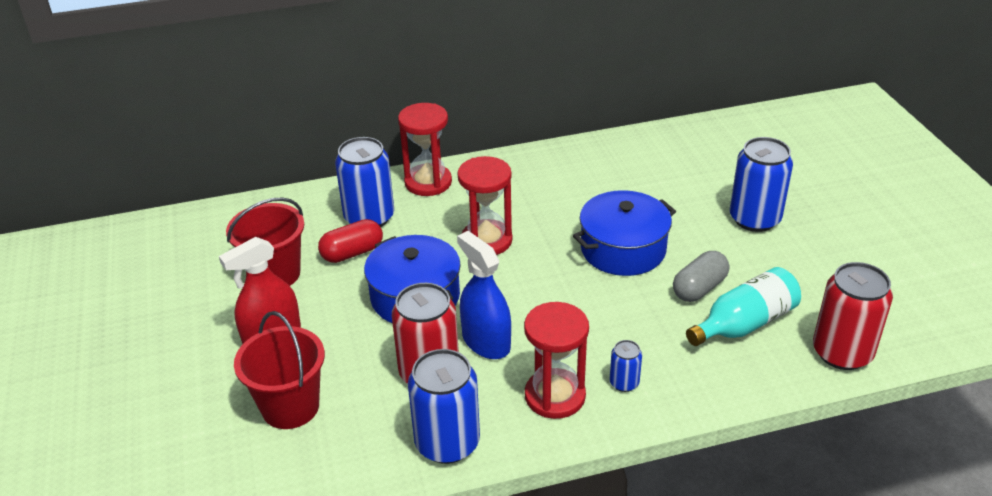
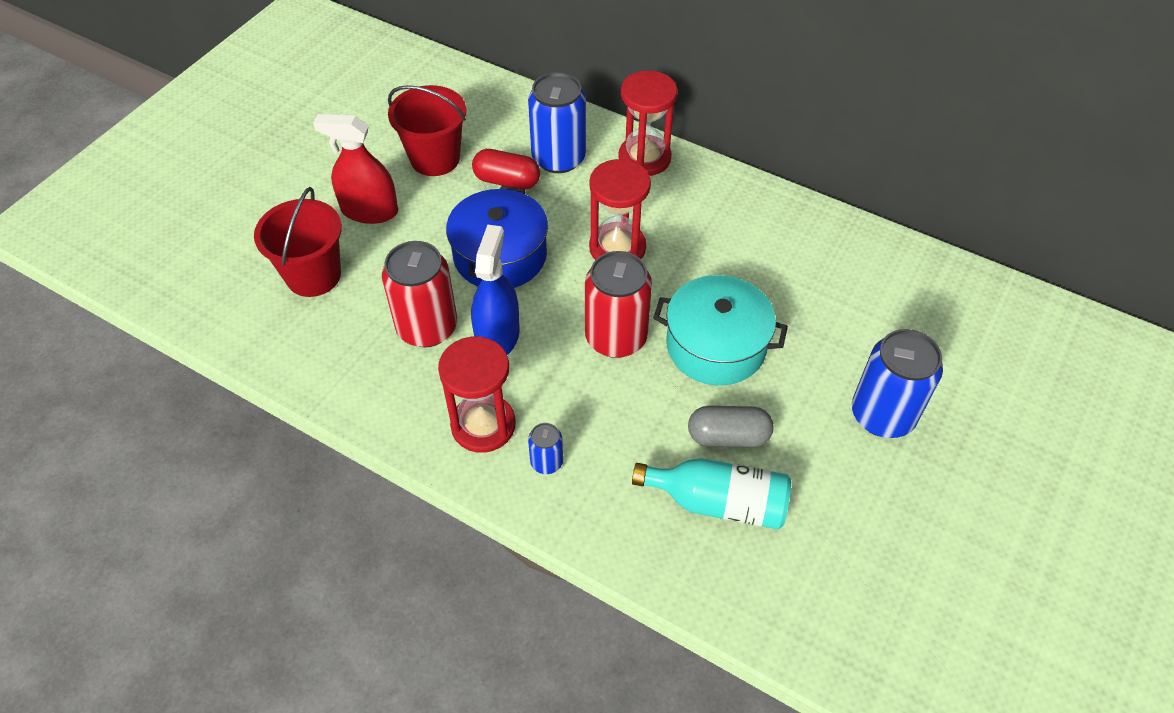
camera: 45 degrees right, 15 degrees up
blue can [408,349,480,464] -> none
blue pot [573,190,676,276] -> turquoise pot [653,275,788,385]
red can [813,262,893,370] -> red can moved to [585,251,652,358]

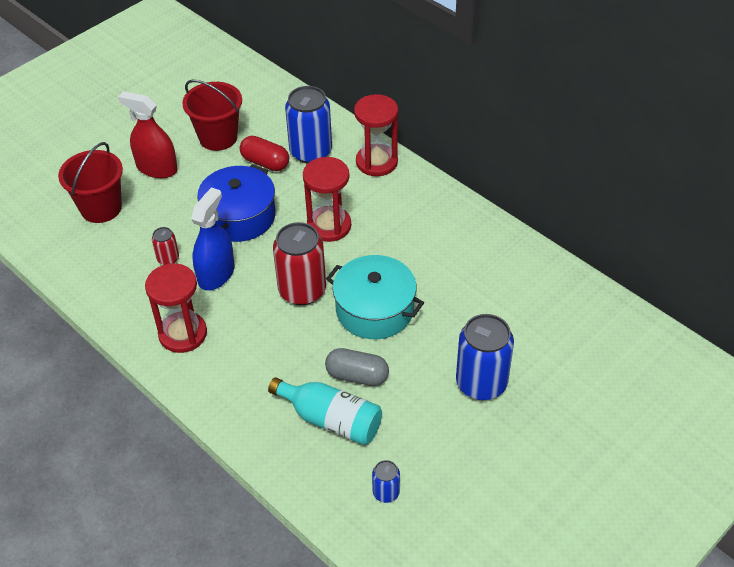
camera: 15 degrees right, 5 degrees down
red can [382,241,457,347] -> red can [152,227,179,265], size x0.48
blue can [528,423,563,474] -> blue can moved to [372,460,400,503]

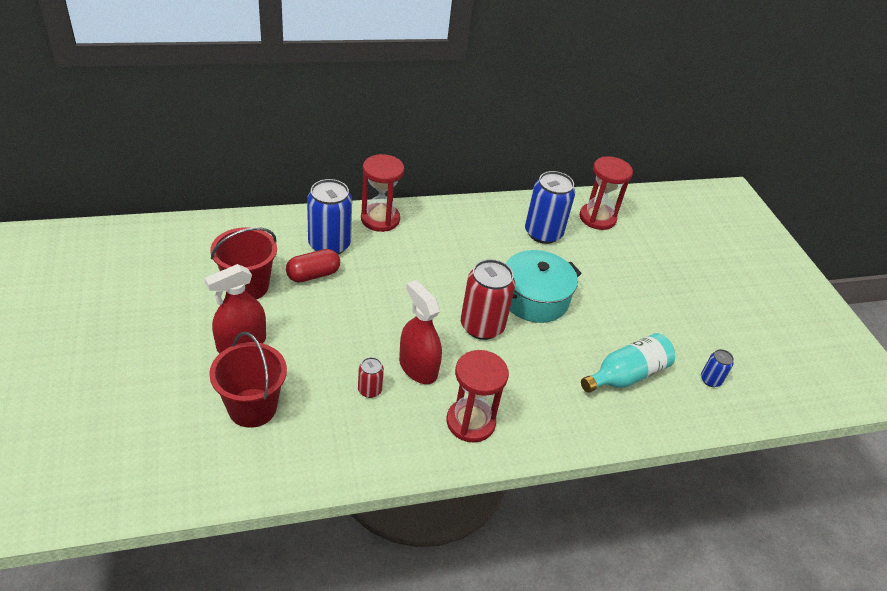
camera: 65 degrees left, 5 degrees down
blue spray bottle [191,188,235,291] -> red spray bottle [399,280,442,384]
blue pot [197,165,276,242] -> none
red hourglass [303,157,351,242] -> red hourglass moved to [580,156,633,230]
grey capsule [325,348,389,386] -> none
blue can [456,314,514,400] -> blue can moved to [525,171,575,244]

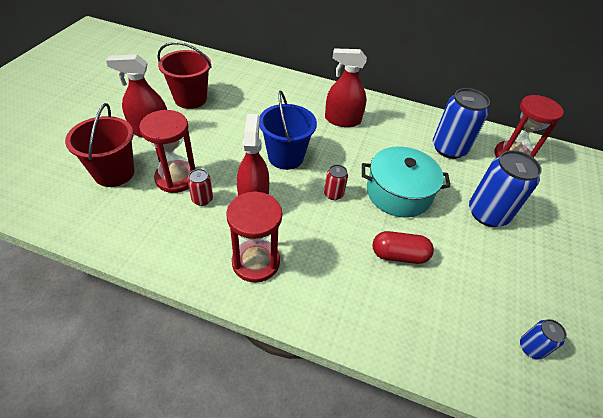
camera: 35 degrees right, 5 degrees up
red capsule [286,249,340,283] -> red capsule moved to [373,231,434,264]
blue can [307,179,352,255] -> blue can moved to [469,150,542,227]
red hourglass [361,154,404,232] -> red hourglass moved to [139,110,195,193]
red can [461,259,516,340] -> red can [324,164,348,200], size x0.48
turquoise bottle [581,333,675,393] -> none
none -> blue bucket [259,91,317,170]
none -> red spray bottle [325,48,367,127]

